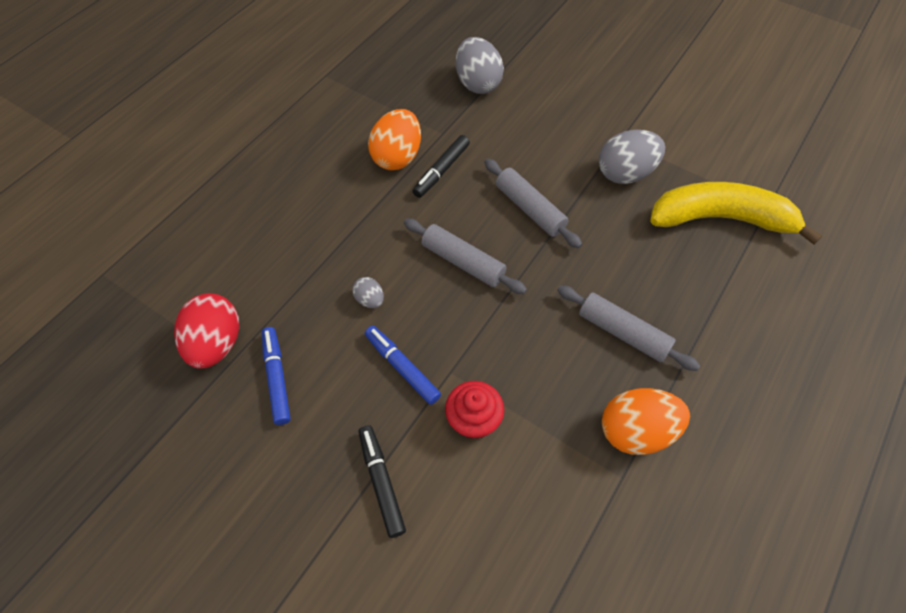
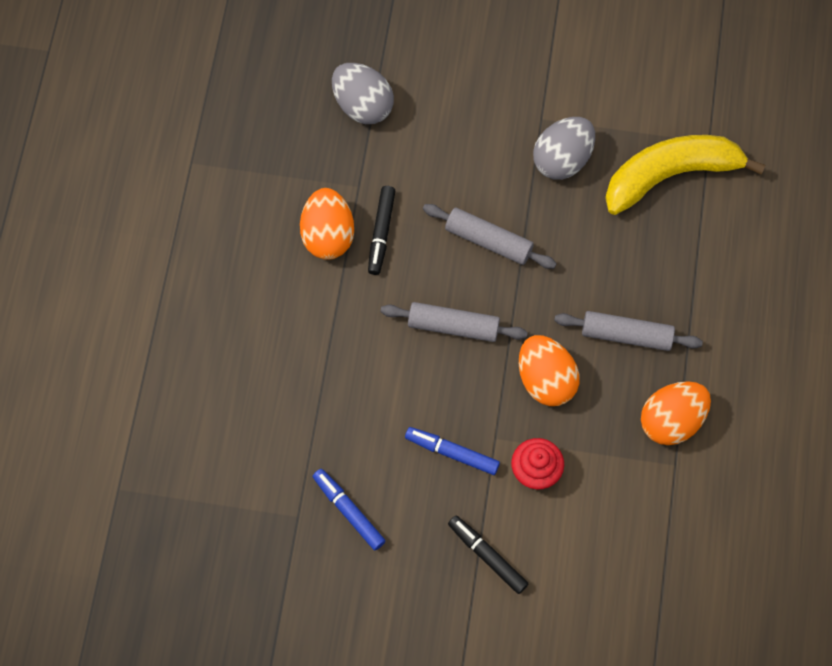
camera: 25 degrees left, 10 degrees up
red egg [174,293,239,369] -> none
grey egg [352,277,384,308] -> none
none -> orange egg [519,335,580,406]

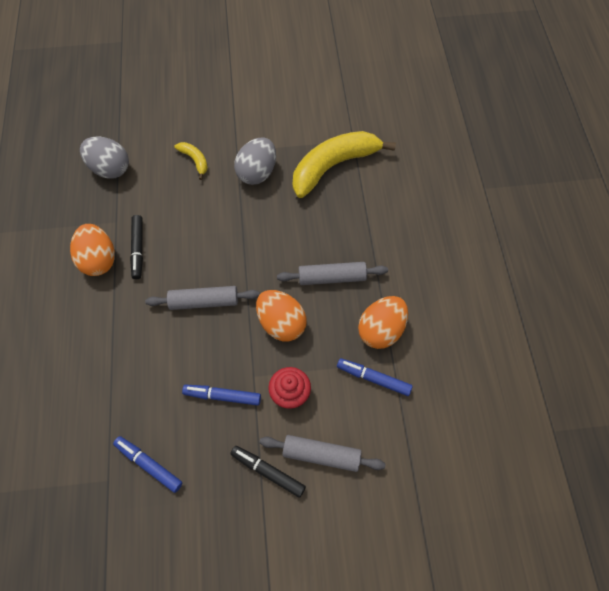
camera: 15 degrees left, 5 degrees down
grey rolling pin [423,204,557,269] -> grey rolling pin moved to [259,435,386,472]
none -> yellow banana [174,142,208,180]
none -> blue marker [337,358,413,396]

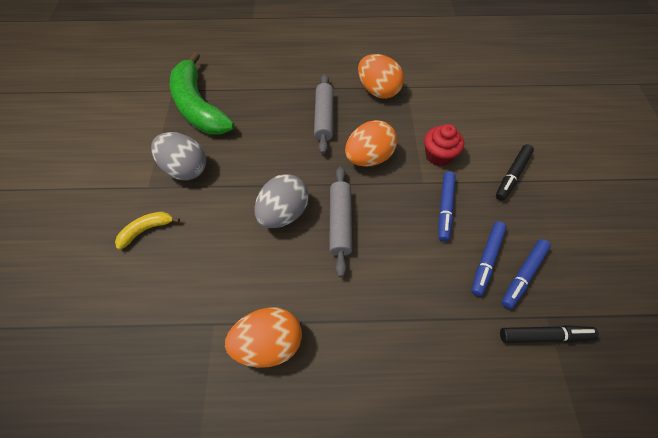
camera: 85 degrees left, 5 degrees down
grey egg [80,136,129,179] -> grey egg moved to [254,174,309,228]
black marker [130,215,143,279] -> black marker moved to [500,325,599,343]
grey rolling pin [259,435,386,472] -> none
yellow banana [293,131,396,198] -> green banana [170,52,235,135]
blue marker [337,358,413,396] -> blue marker moved to [471,221,507,296]

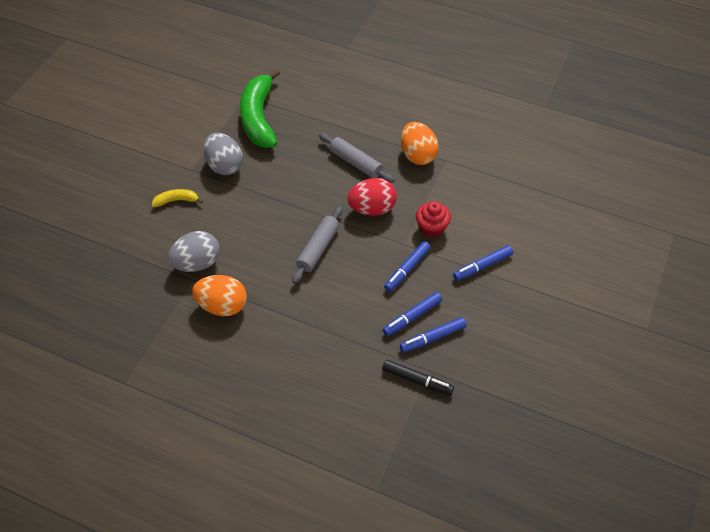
camera: 25 degrees right, 5 degrees down
grey egg [254,174,309,228] -> grey egg moved to [168,231,220,272]
grey rolling pin [314,74,333,154] -> grey rolling pin turned 75 degrees counterclockwise [319,133,394,183]
orange egg [345,120,397,167] -> red egg [347,178,397,216]
black marker [496,145,534,201] -> blue marker [453,245,513,281]

